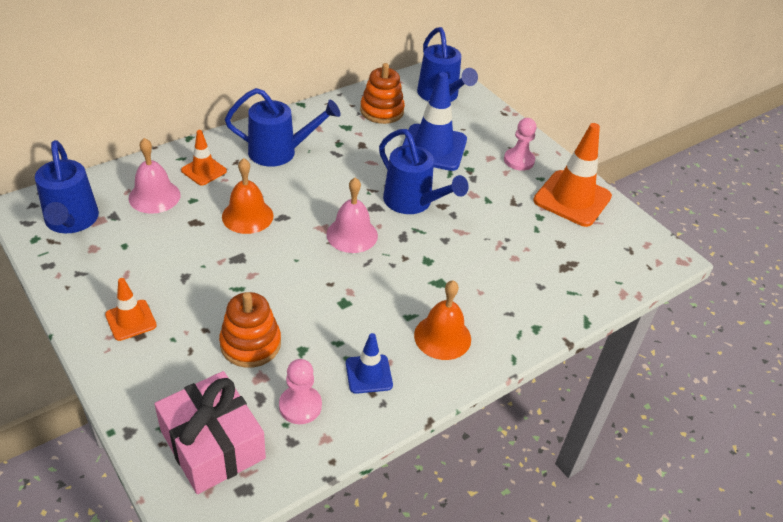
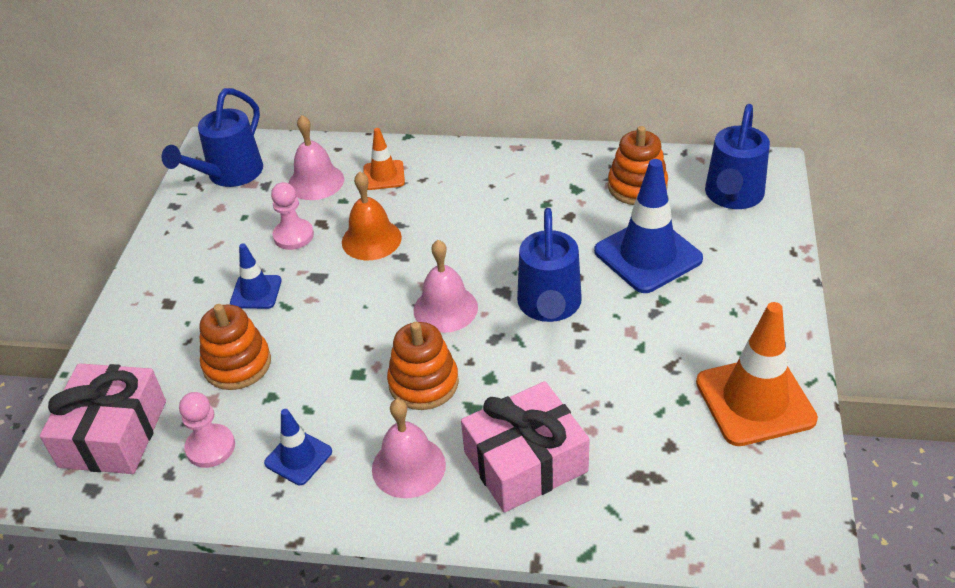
camera: 50 degrees right, 0 degrees up
orange traffic cone [105,278,157,341] -> none
blue watering can [225,88,341,167] -> none
orange bell [414,280,471,360] -> pink bell [372,399,446,498]
pink pawn [504,118,536,171] -> pink pawn moved to [271,182,314,250]
none -> blue traffic cone [230,243,282,309]
none -> orange stacking toy [387,322,459,410]
none -> pink gift [461,381,590,513]

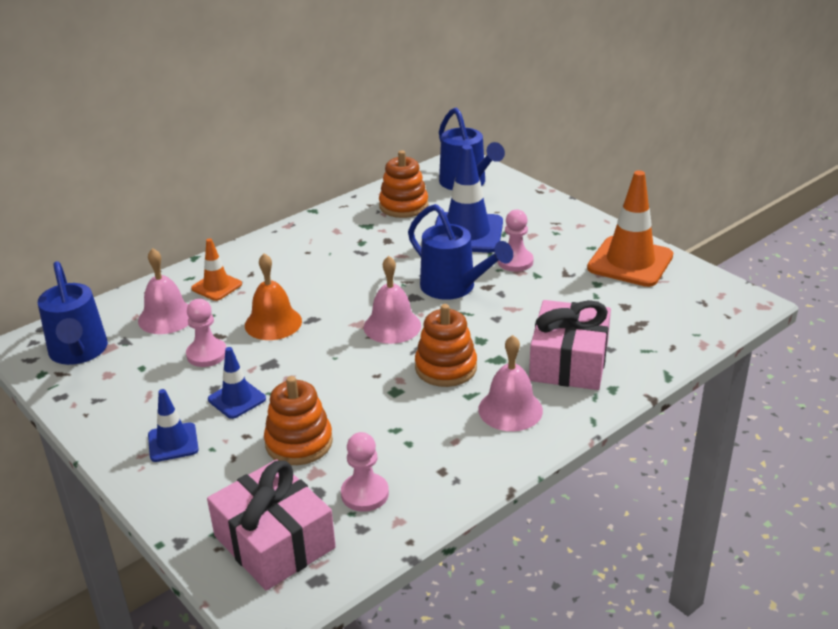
camera: 50 degrees left, 10 degrees down
blue traffic cone [264,409,332,485] -> blue traffic cone moved to [148,389,199,462]
none -> pink pawn [497,210,534,272]

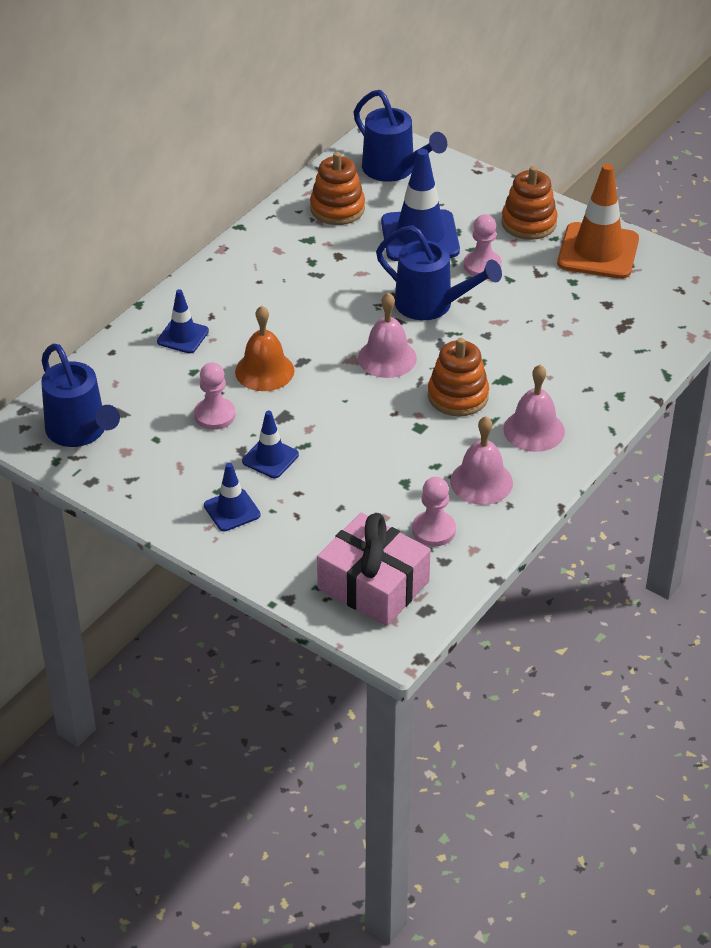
camera: 15 degrees left, 10 degrees up
pink bell [138,248,189,334] -> pink bell moved to [450,416,513,505]
orange traffic cone [191,238,242,301] -> blue traffic cone [157,289,209,353]
orange stacking toy [264,376,333,465] -> orange stacking toy moved to [501,166,558,240]
pink gift [529,300,611,390] -> none

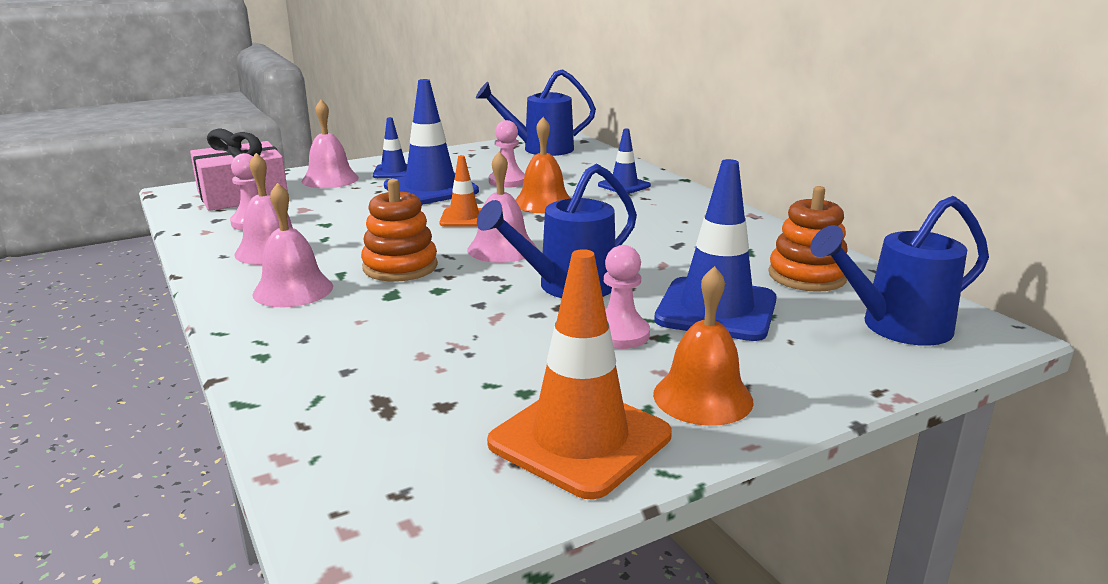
camera: 115 degrees right, 20 degrees down
blue traffic cone [242,411,299,478] -> blue traffic cone [384,79,479,205], size x1.86
orange stacking toy [501,166,558,240] -> orange bell [653,266,754,426]
none -> pink bell [302,100,359,188]
none -> orange traffic cone [439,155,482,227]

